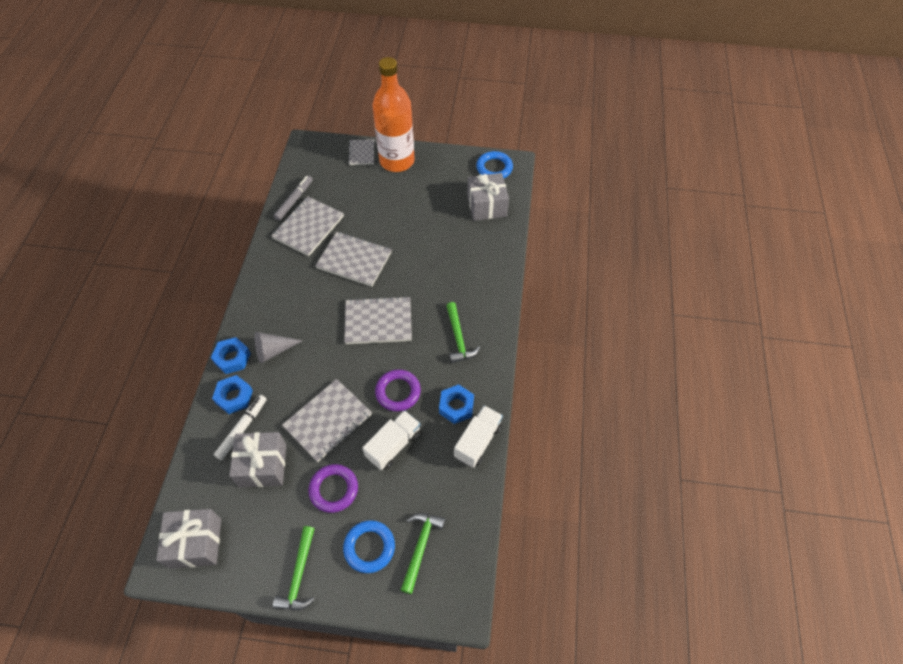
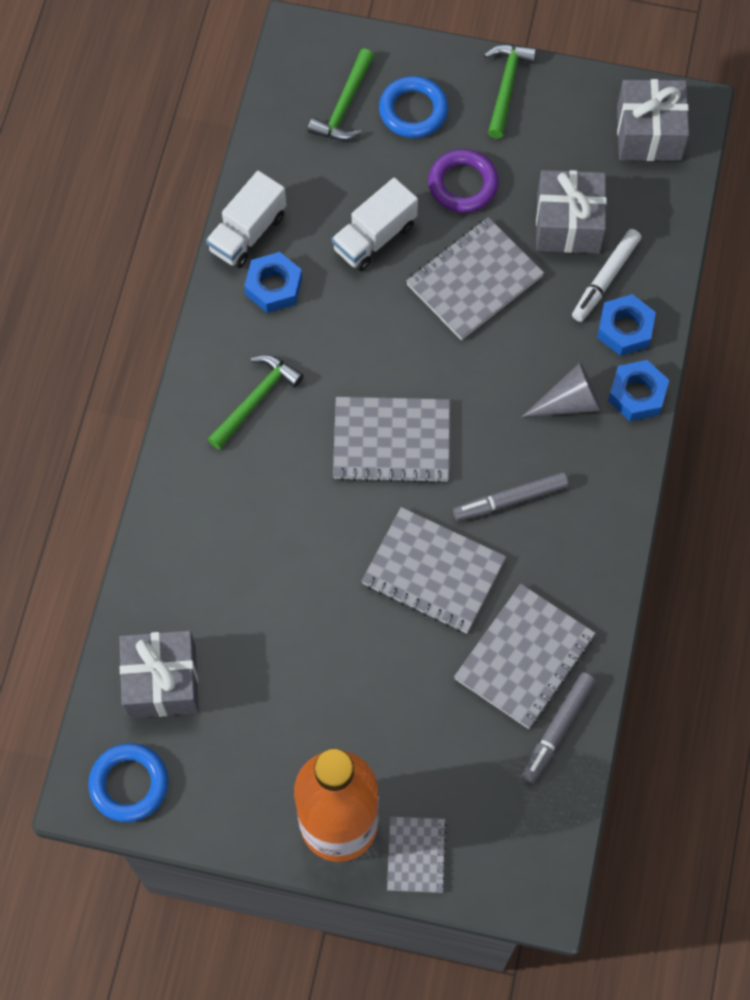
camera: 175 degrees left, 10 degrees up
purple ring [375,369,421,412] -> none
green hammer [446,302,480,363] -> green hammer turned 45 degrees clockwise [208,355,304,450]
none -> grey marker [453,472,569,521]

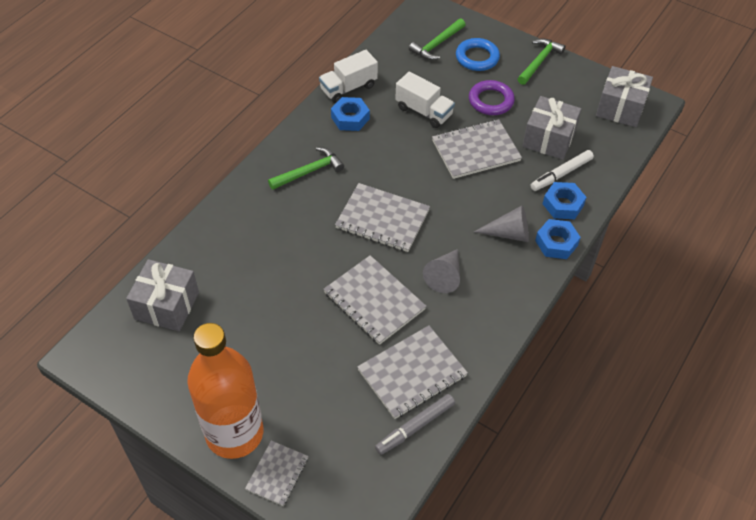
camera: 20 degrees right, 15 degrees down
blue ring [88,743,168,822] -> none
white truck [332,177,418,271] -> white truck turned 120 degrees counterclockwise [395,71,455,128]
grey marker [453,472,569,521] -> grey cone [423,249,460,293]

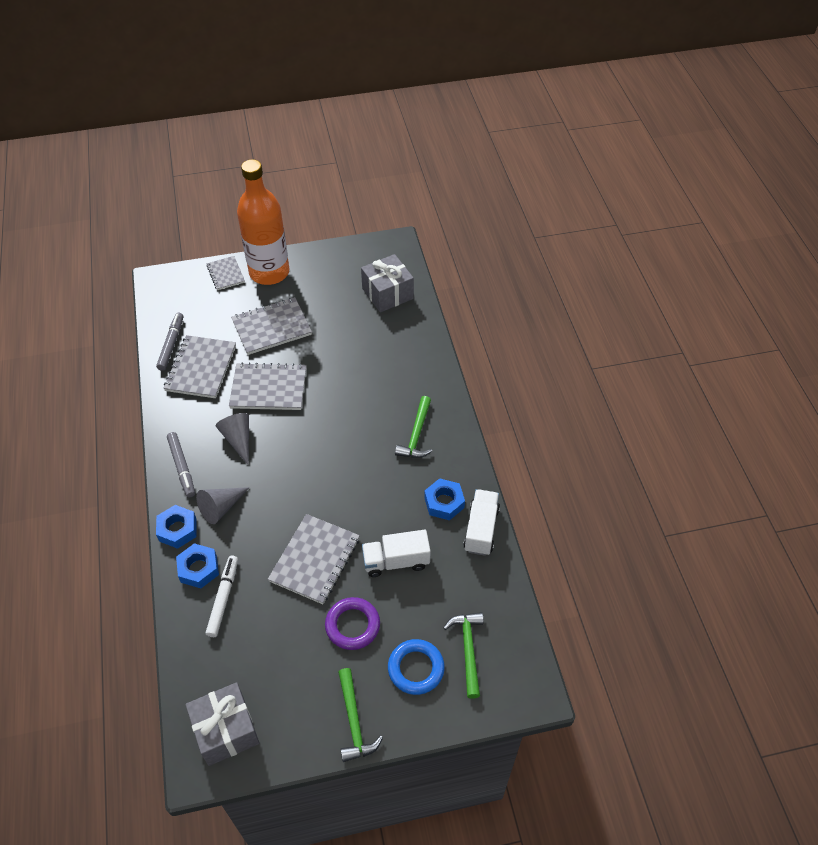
camera: 135 degrees right, 0 degrees up
grey notebook [335,183,430,252] -> grey notebook moved to [231,297,312,355]
grey gift [523,96,582,160] -> none
none -> grey marker [167,432,195,498]

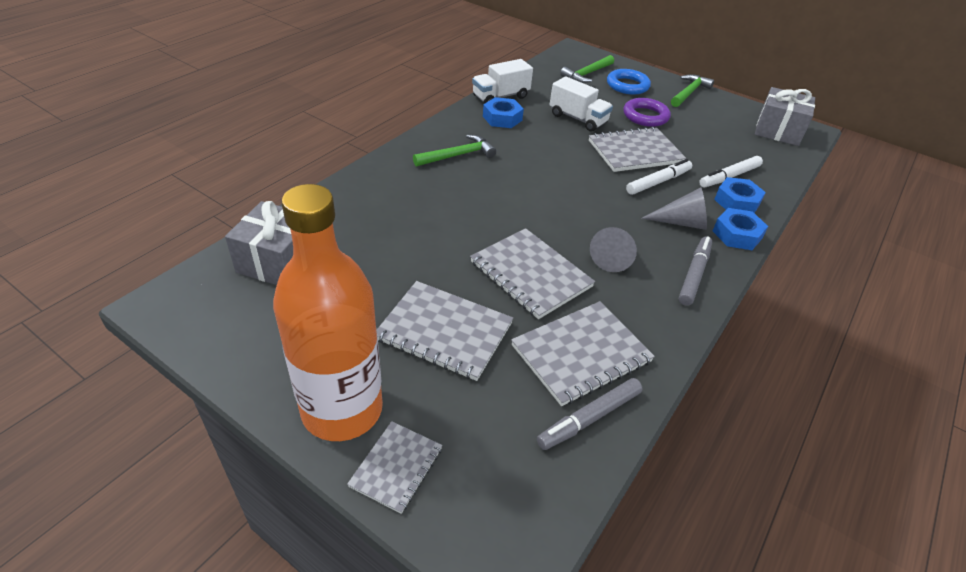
camera: 135 degrees left, 10 degrees down
none -> white marker [626,159,692,195]

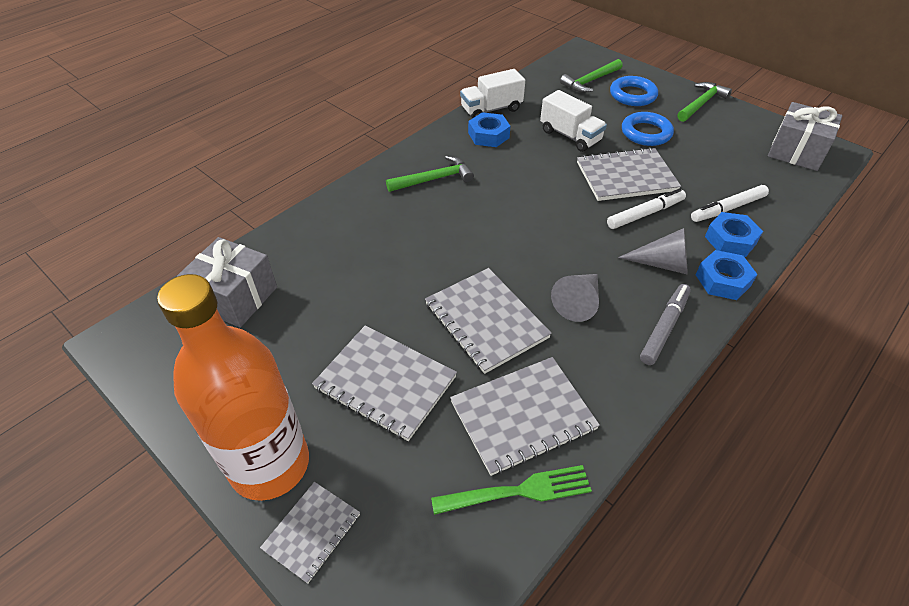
camera: 10 degrees right, 5 degrees up
grey marker [537,378,643,450] -> green fork [431,465,592,515]
purple ring [623,98,671,127] -> blue ring [622,112,674,146]

